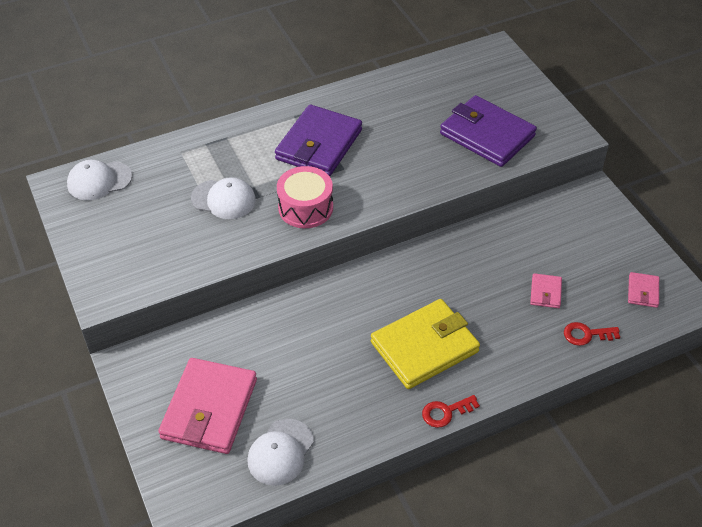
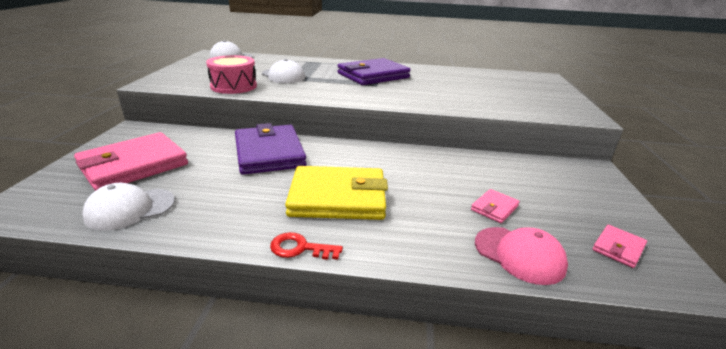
camera: 30 degrees right, 20 degrees down
pink drum [277,166,333,228] -> pink drum moved to [206,55,257,94]
purple wallet [440,95,537,167] -> purple wallet moved to [235,123,307,175]
red key [564,322,620,346] -> pink cap [475,227,568,285]

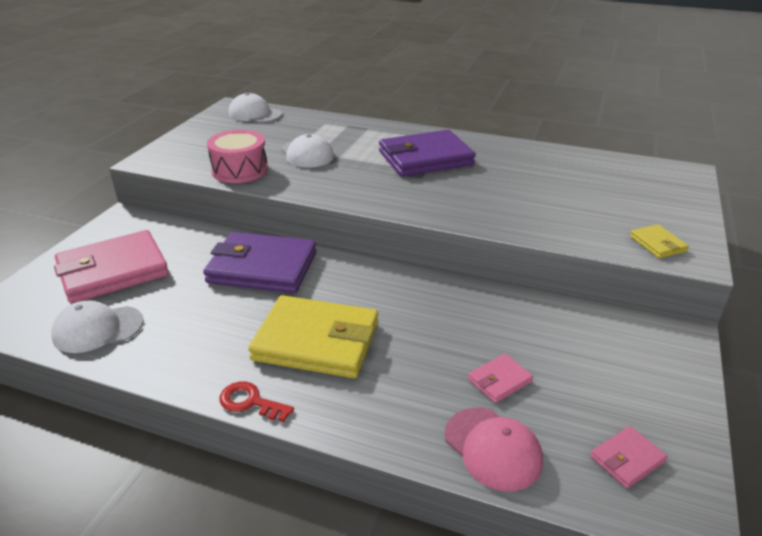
camera: 15 degrees right, 5 degrees up
purple wallet [235,123,307,175] -> purple wallet turned 75 degrees counterclockwise [203,232,316,293]
none -> yellow wallet [630,224,689,258]

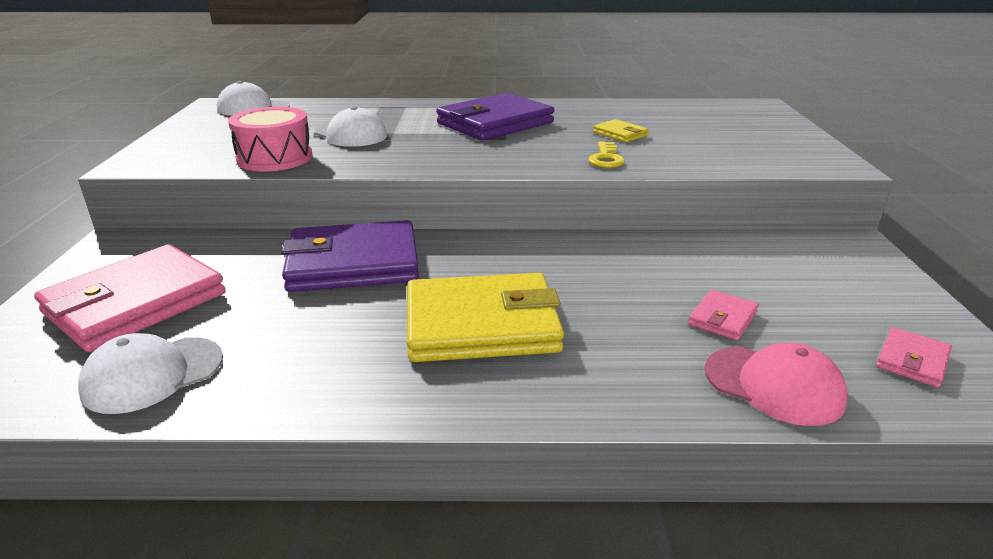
camera: 20 degrees left, 5 degrees down
red key [219,382,294,422] -> none
yellow wallet [630,224,689,258] -> yellow wallet moved to [593,119,649,143]
none -> yellow key [588,142,625,168]

